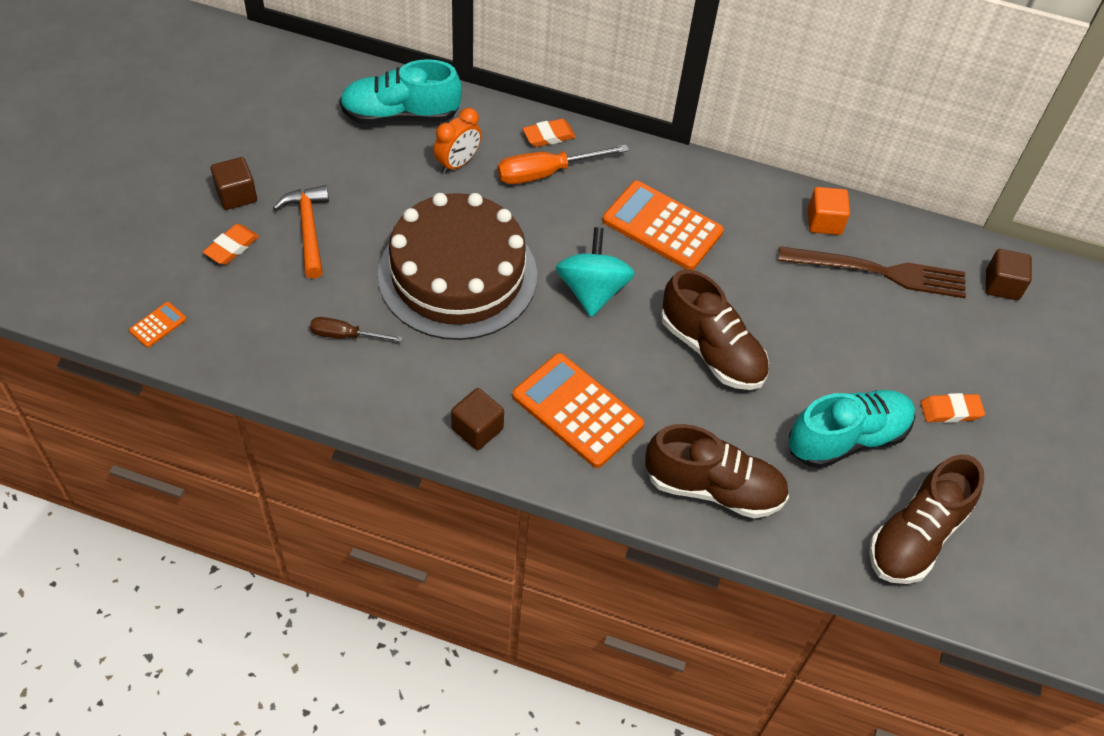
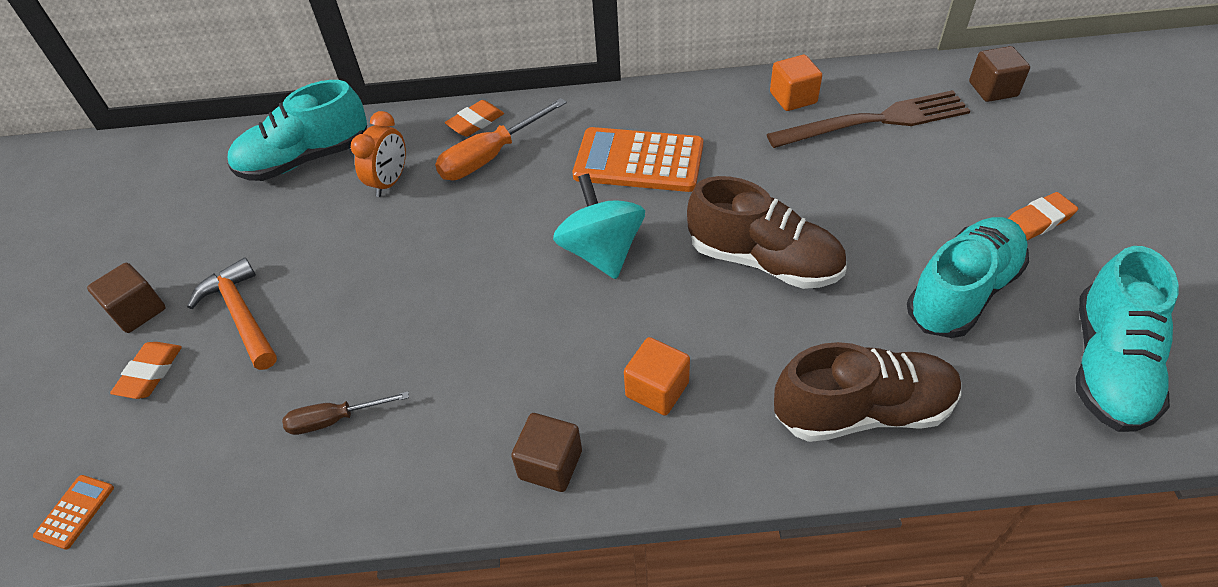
camera: 15 degrees left, 5 degrees down
brown cake [378,193,537,340] -> none
orange calculator [512,353,644,468] -> orange cube [624,337,690,416]
brown shoe [869,454,985,584] -> turquoise shoe [1076,246,1179,432]

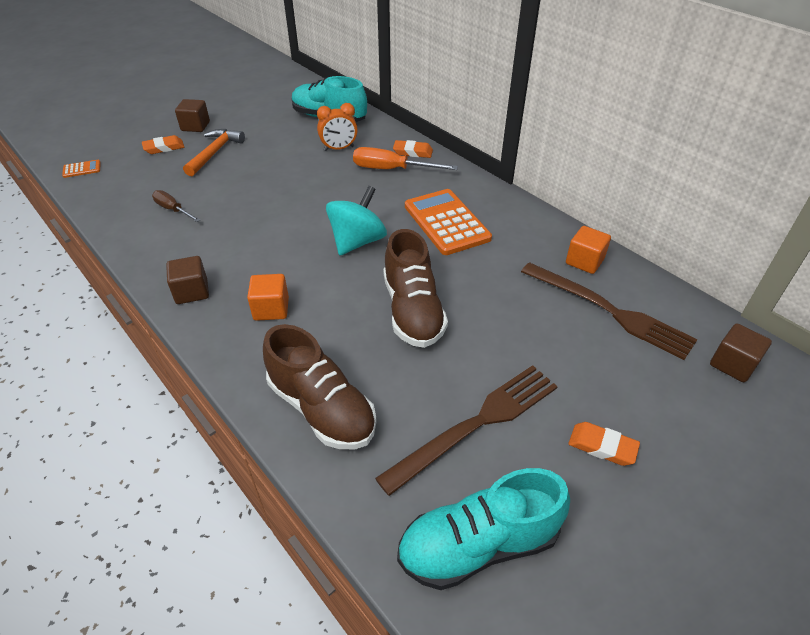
camera: 50 degrees right, 5 degrees down
turquoise shoe [907,217,1029,338] -> brown fork [375,365,558,496]

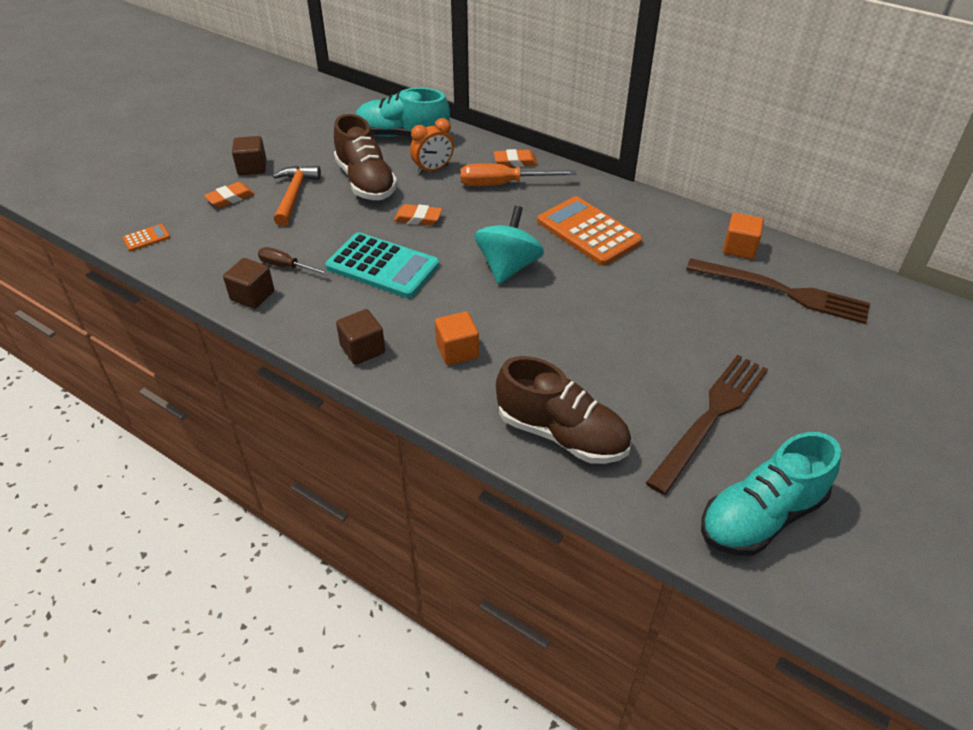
camera: 15 degrees left, 0 degrees up
brown shoe [383,229,448,348] -> brown shoe moved to [334,114,397,200]
orange eraser [568,422,640,466] -> orange eraser moved to [394,204,442,226]
brown cube [710,323,772,382] -> brown cube moved to [223,258,274,309]
none -> turquoise calculator [325,232,439,298]

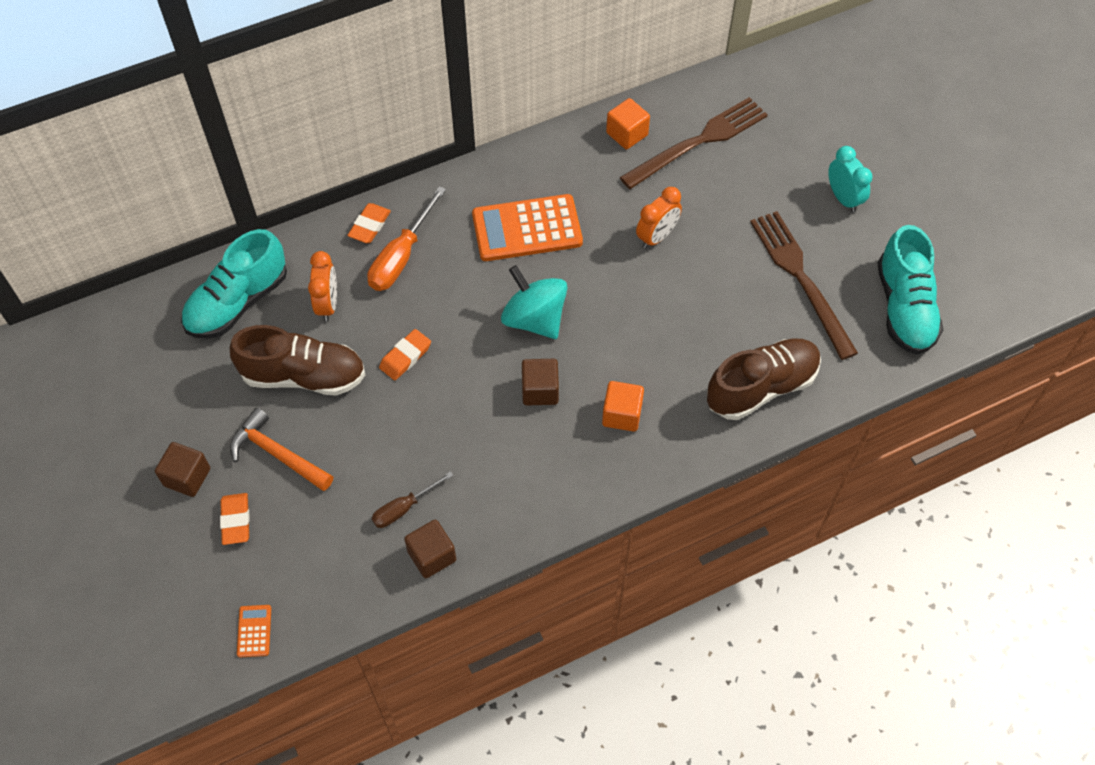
camera: 60 degrees left, 15 degrees up
turquoise calculator [325,232,439,298] -> none
brown cube [336,309,385,365] -> brown cube moved to [522,359,559,406]
none -> orange clock [636,187,682,249]
none -> turquoise clock [828,146,872,212]

